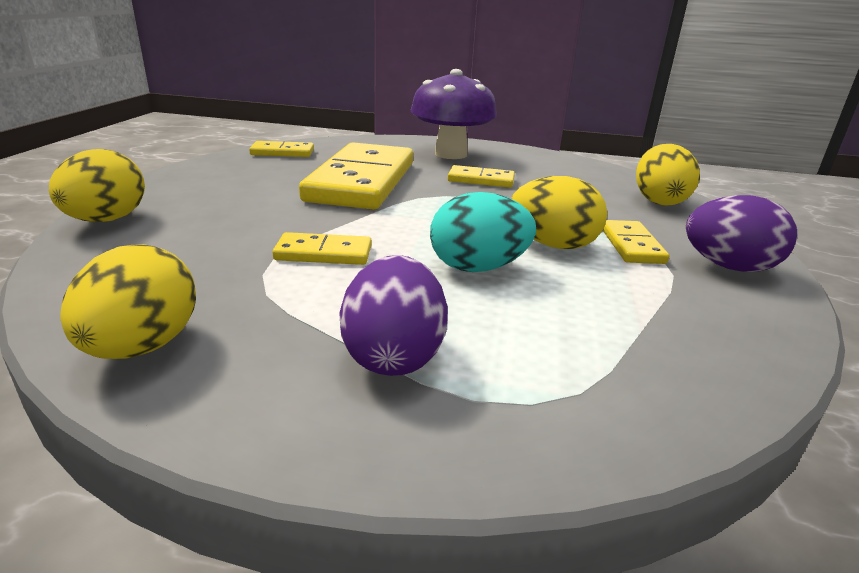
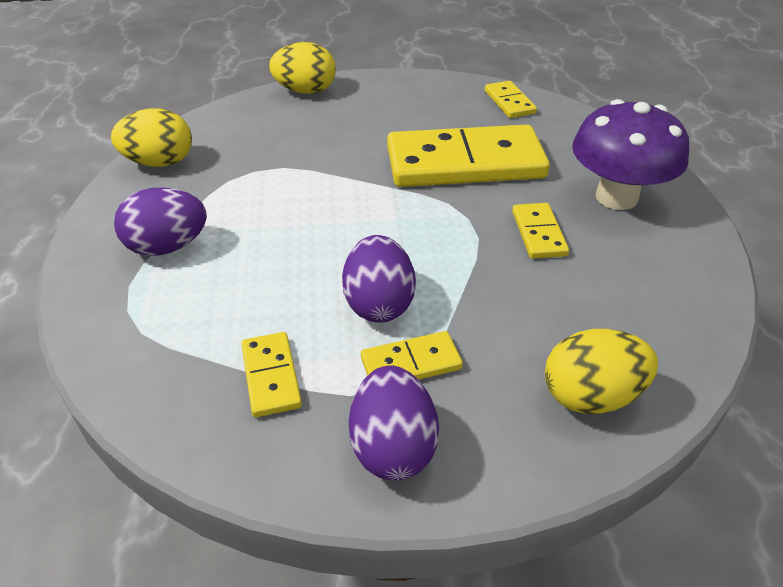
camera: 75 degrees right, 15 degrees up
yellow domino [273,232,372,265] -> yellow domino moved to [241,332,302,417]
turquoise egg [430,192,536,272] -> none
yellow egg [511,176,607,249] -> purple egg [342,235,416,323]

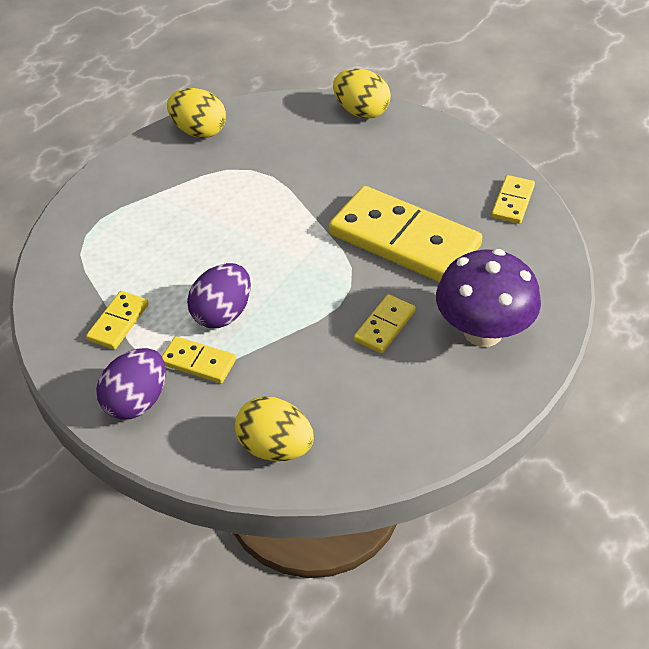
camera: 40 degrees right, 5 degrees up
purple egg [114,187,207,256] -> none

